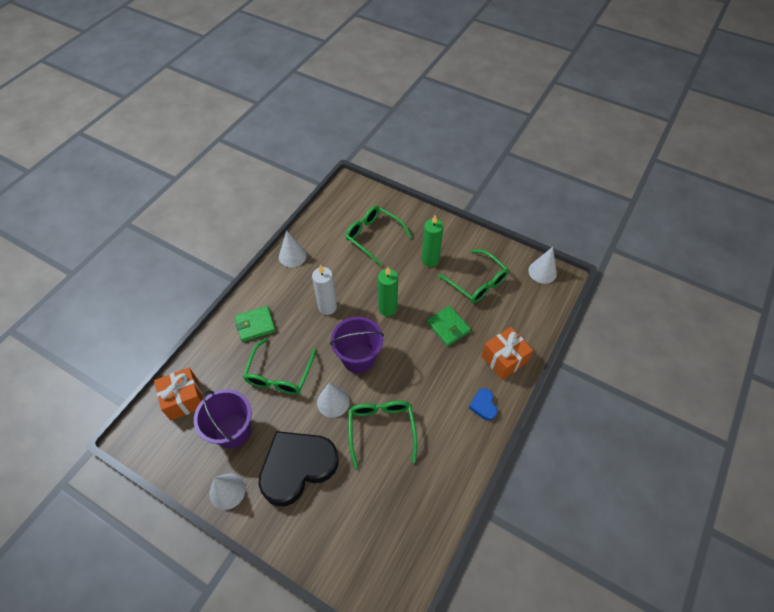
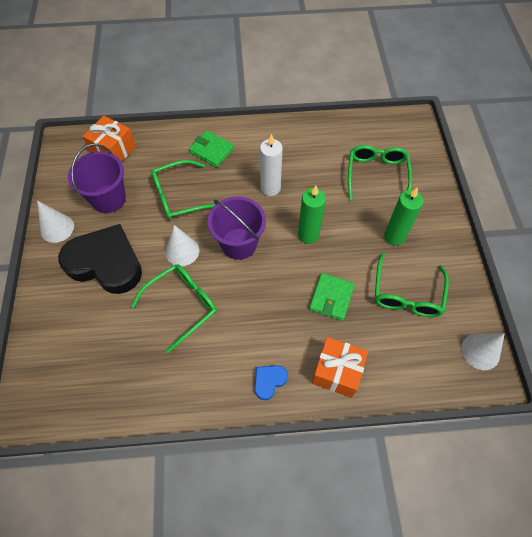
camera: 55 degrees right, 5 degrees up
white cone [279,230,307,267] -> none

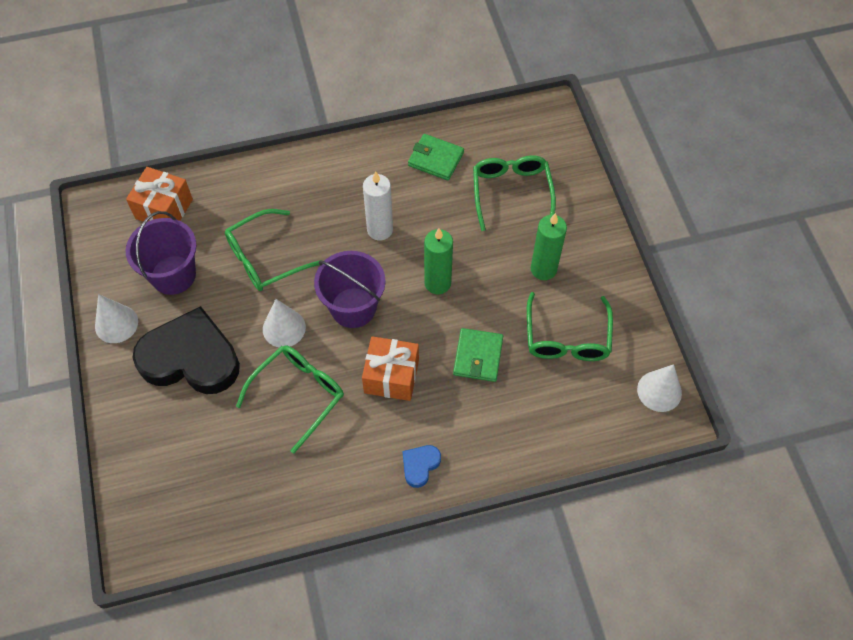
camera: 10 degrees left, 0 degrees up
green wallet [189,130,234,167] -> green wallet moved to [408,134,464,181]
orange gift [312,337,368,398] -> orange gift moved to [362,336,419,401]

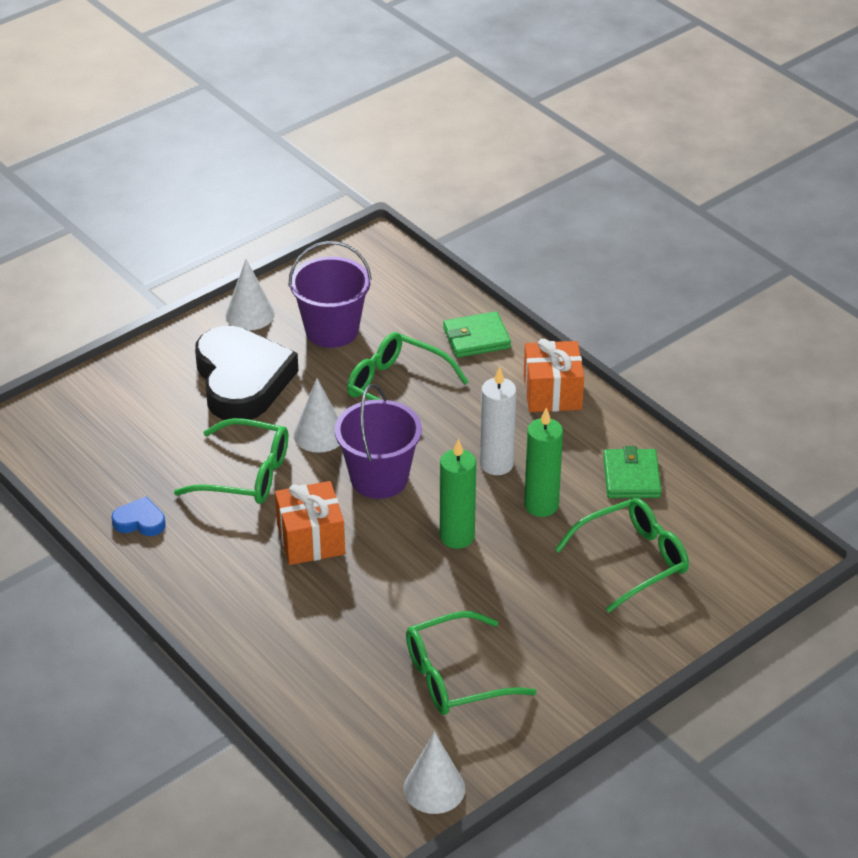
camera: 65 degrees right, 20 degrees down
orange gift [126,167,193,222] -> orange gift moved to [524,339,584,412]
blue heart [403,445,441,488] -> blue heart moved to [112,497,166,536]
green wallet [453,328,503,382] -> green wallet moved to [443,311,511,358]
green candle [531,213,567,280] -> green candle moved to [524,407,563,517]

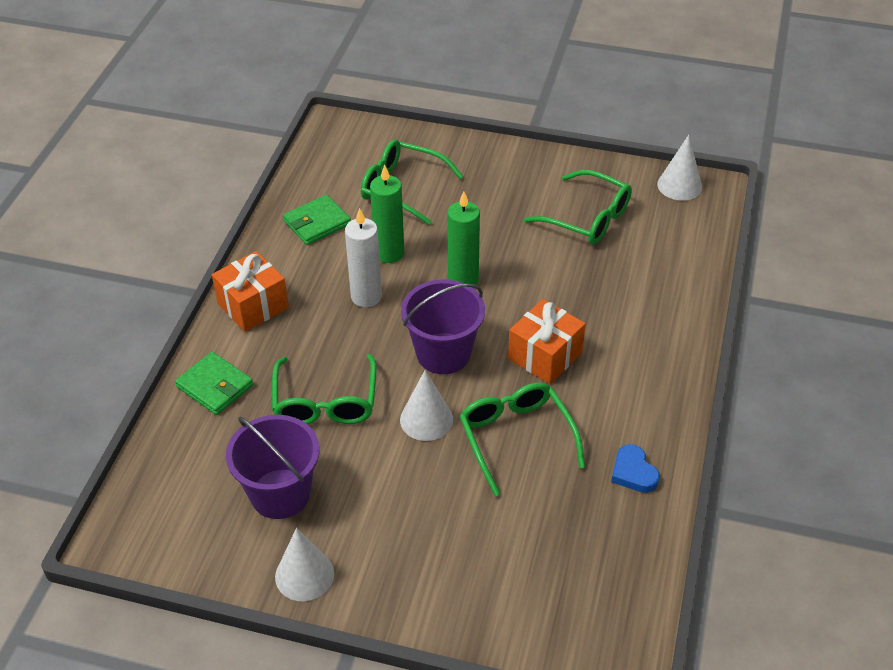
camera: 125 degrees left, 5 degrees up
black heart [195,326,298,420] -> none

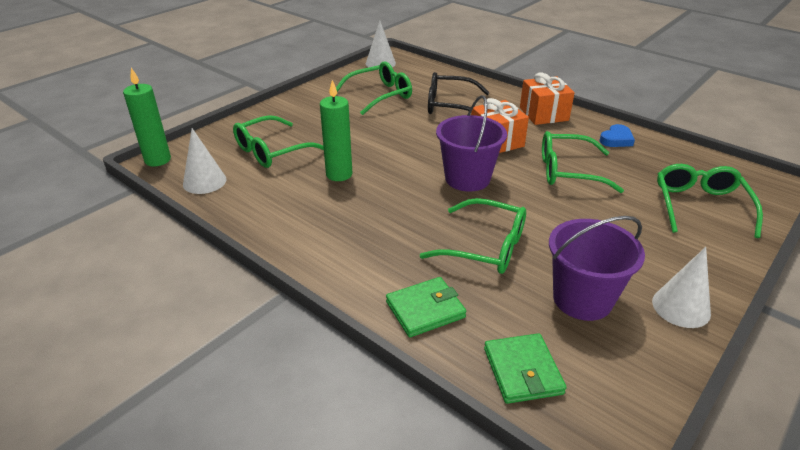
camera: 65 degrees left, 10 degrees down
orange gift [212,251,289,332] -> orange gift moved to [520,73,575,125]
green wallet [283,195,351,245] -> green wallet moved to [484,333,567,404]
white candle [345,208,382,307] -> none
white cone [400,370,453,441] -> white cone moved to [183,128,226,194]
green candle [447,191,480,288] -> green candle moved to [123,68,171,166]
blue heart [611,444,660,493] -> blue heart turned 45 degrees counterclockwise [599,124,635,147]
none -> black glasses [428,72,490,114]
none -> green glasses [657,164,763,238]

